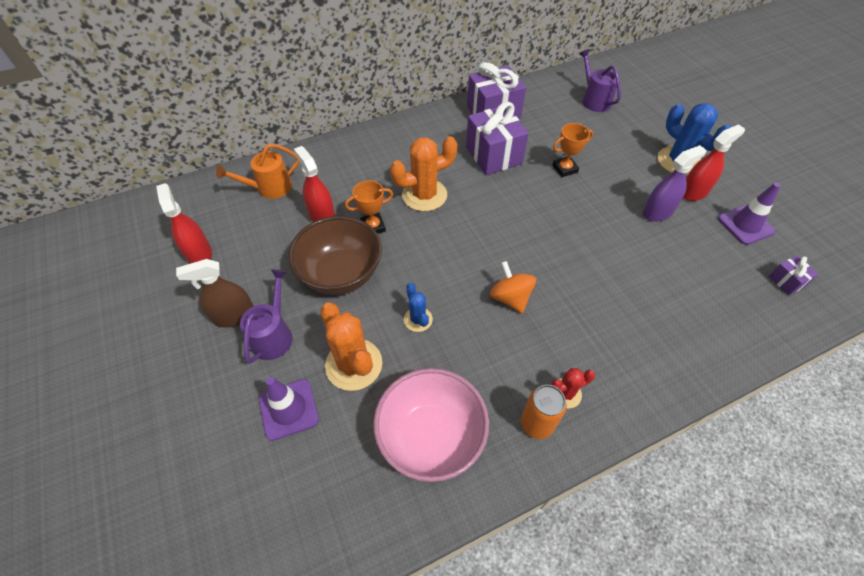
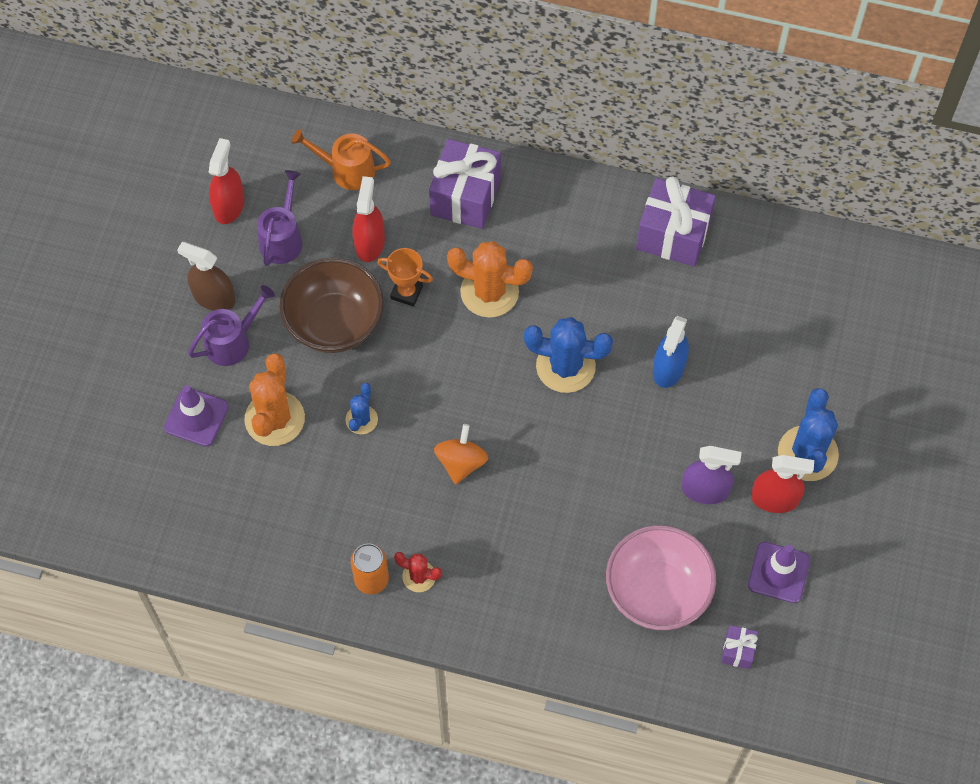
camera: 40 degrees right, 10 degrees up
pink bowl [373,368,489,482] -> pink bowl moved to [606,525,716,630]
purple gift [466,102,529,175] -> purple gift moved to [429,139,501,229]
orange trophy [552,123,593,177] -> blue spray bottle [653,316,689,388]
purple watering can [579,49,621,112] -> purple watering can moved to [257,170,302,266]
none -> blue cactus [524,317,613,393]

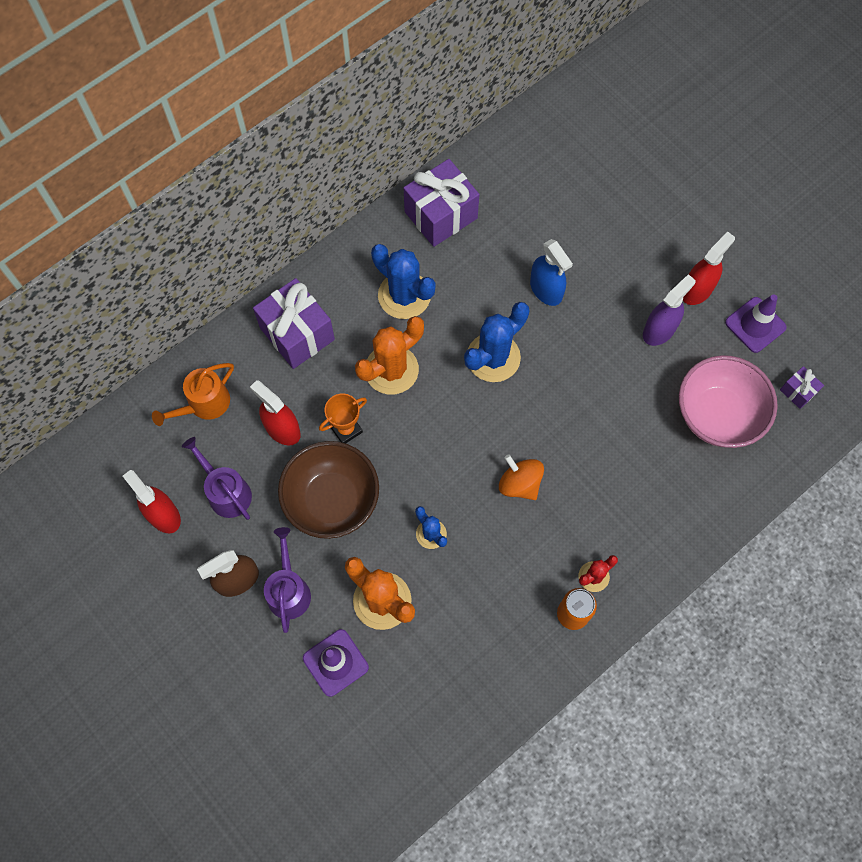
camera: 55 degrees left, 5 degrees up
blue cactus [778,388,839,481] -> blue cactus moved to [371,244,436,319]

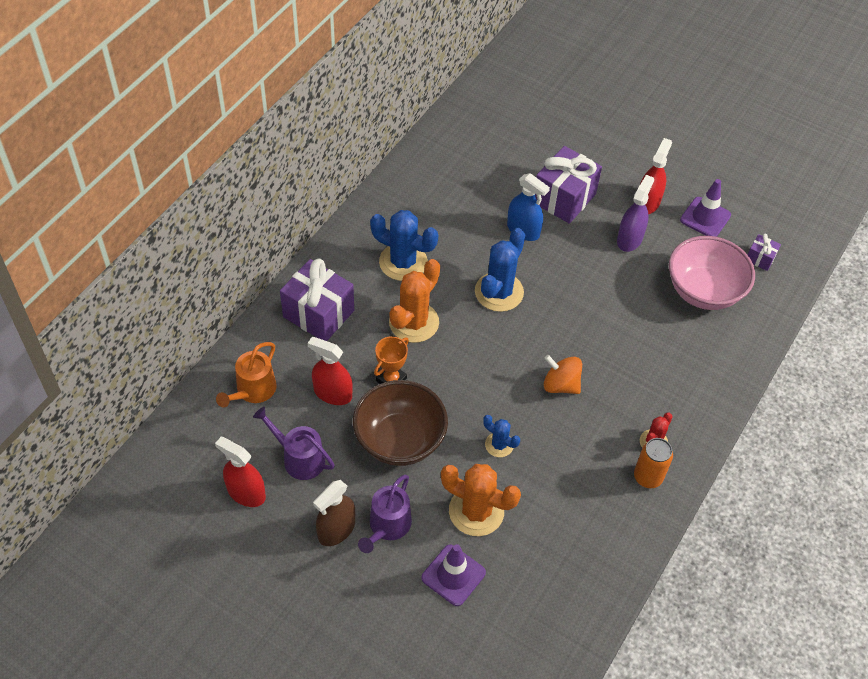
camera: 20 degrees left, 15 degrees down
purple watering can [264,527,311,633] -> purple watering can turned 135 degrees counterclockwise [358,474,412,553]
purple gift [404,159,480,247] -> purple gift moved to [535,146,602,224]

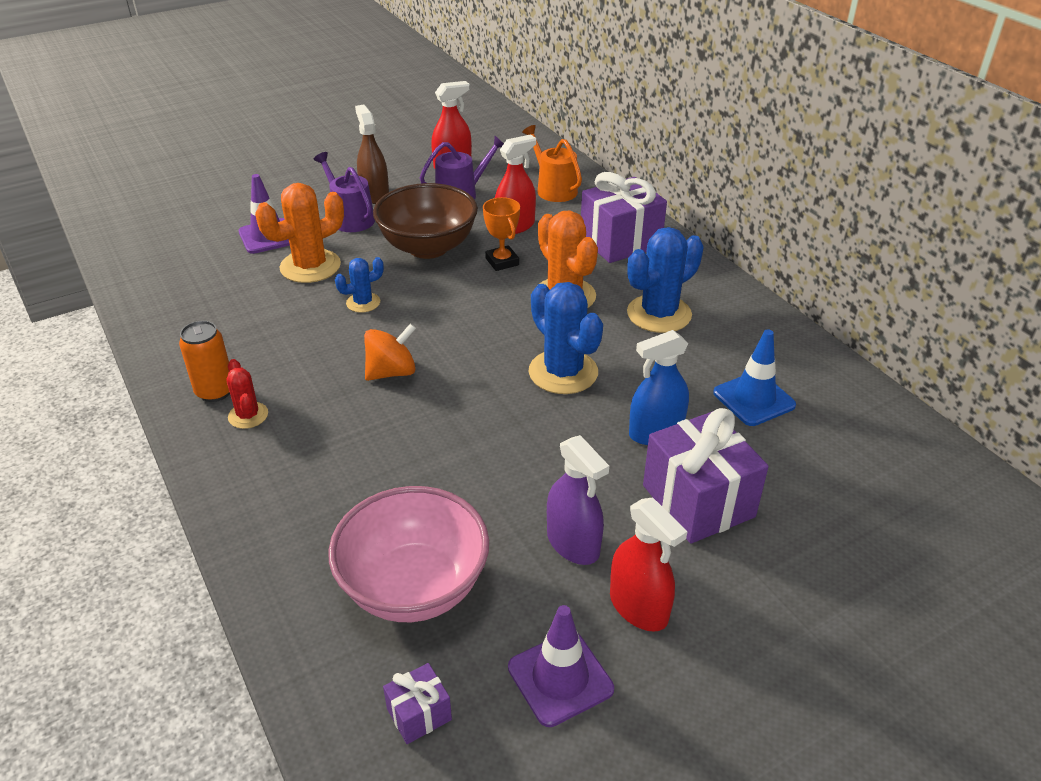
camera: 120 degrees right, 15 degrees down
none -> blue traffic cone [713,329,796,426]

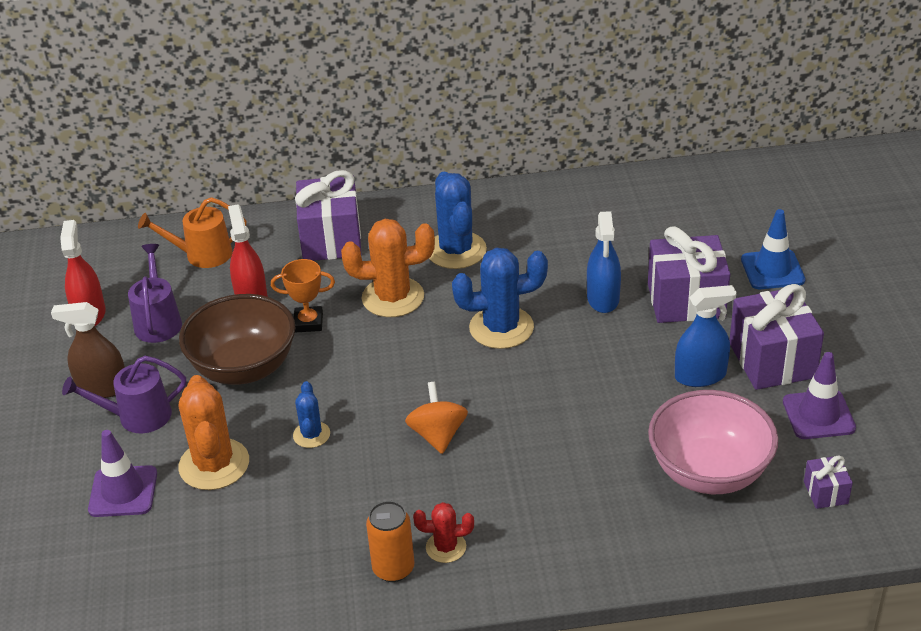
camera: 65 degrees left, 0 degrees up
purple spray bottle [547,435,609,565] -> blue spray bottle [675,285,737,387]
red spray bottle [610,498,688,632] -> purple gift [730,284,824,390]
blue traffic cone [713,329,796,426] -> blue traffic cone moved to [741,209,805,289]

